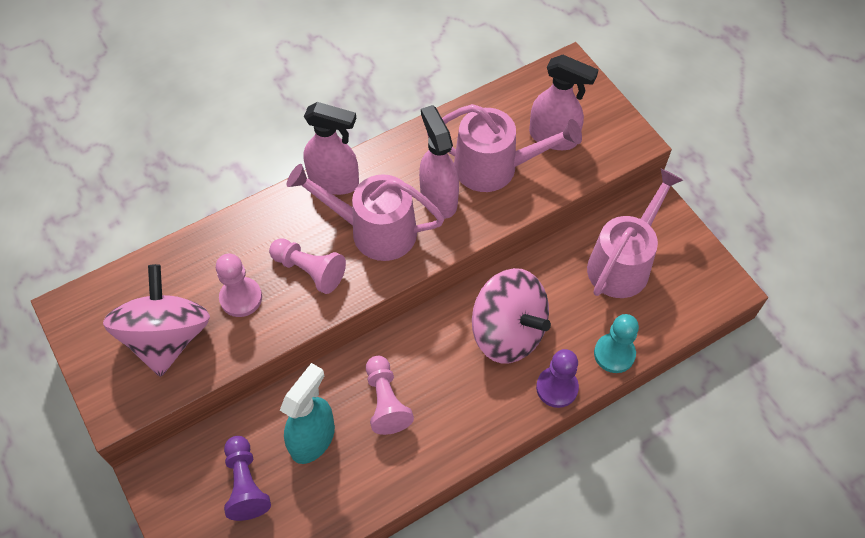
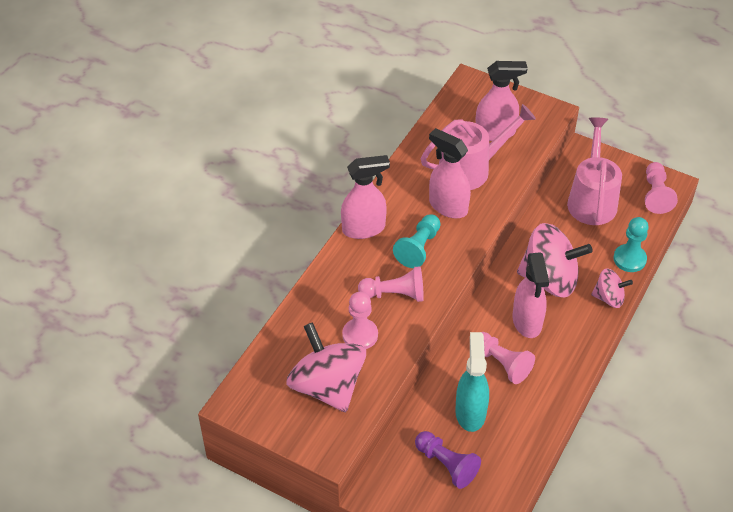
camera: 30 degrees left, 10 degrees down
pink watering can [287,164,444,261] -> turquoise pawn [393,214,441,268]
purple pawn [536,349,579,408] -> pink spinning top [591,268,633,308]
none -> pink spray bottle [512,252,549,338]
none -> pink pawn [645,162,678,214]

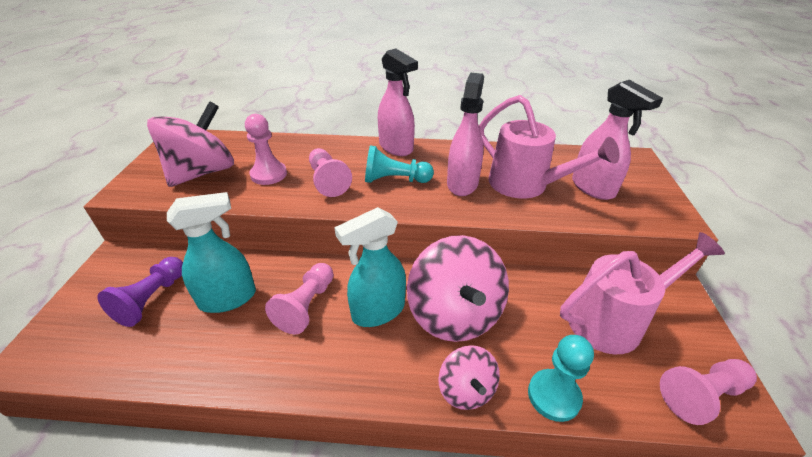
camera: 65 degrees right, 10 degrees down
pink spray bottle [512,252,549,338] -> turquoise spray bottle [334,207,406,327]

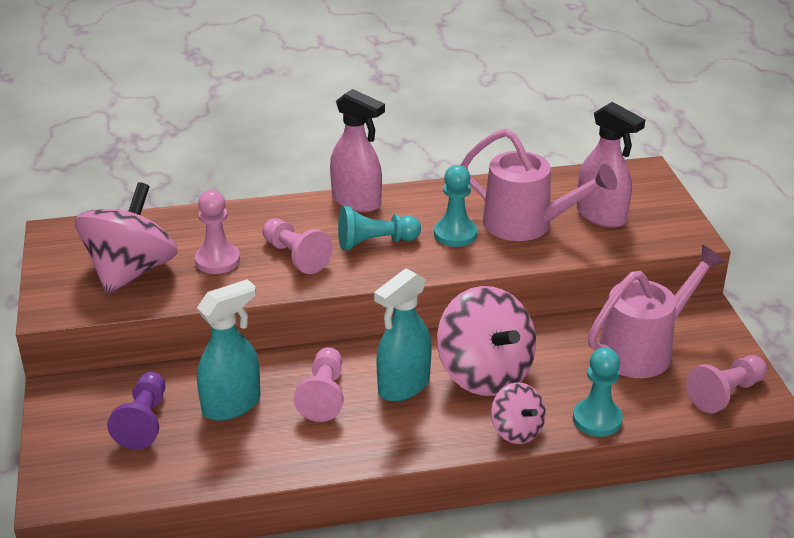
camera: 15 degrees left, 5 degrees down
pink spray bottle [447,73,484,196] -> turquoise pawn [434,165,477,247]

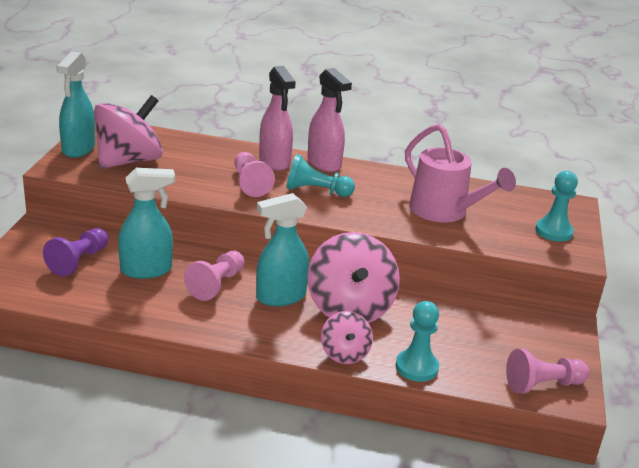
camera: 20 degrees right, 5 degrees down
pink pawn [195,190,240,274] -> none
turquoise pawn [434,165,477,247] -> turquoise pawn moved to [535,171,578,242]
pink spray bottle [577,102,645,228] -> pink spray bottle moved to [259,66,296,171]
pink watering can [588,245,725,378] -> none
none -> turquoise spray bottle [57,51,95,158]

